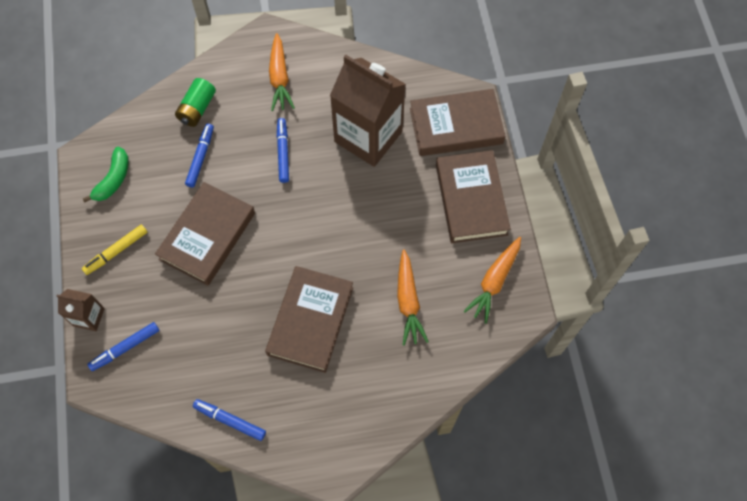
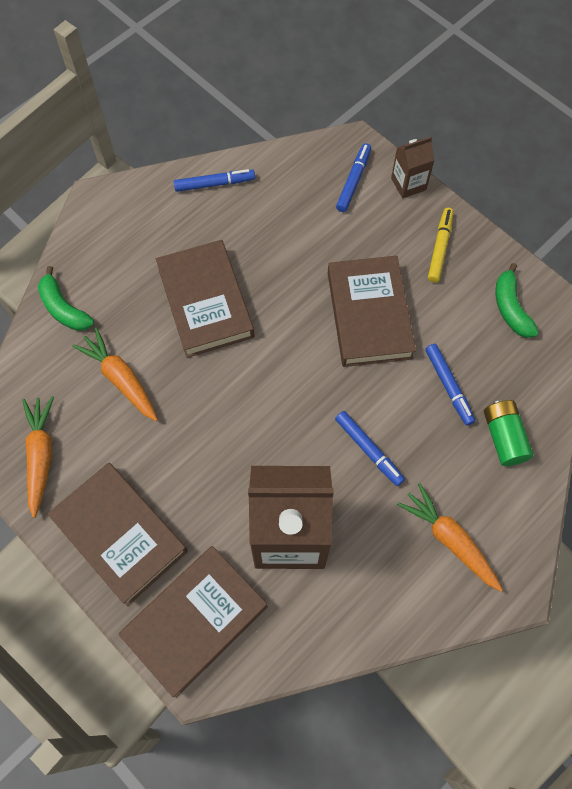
camera: 145 degrees right, 0 degrees up
none -> green banana [38,266,94,331]

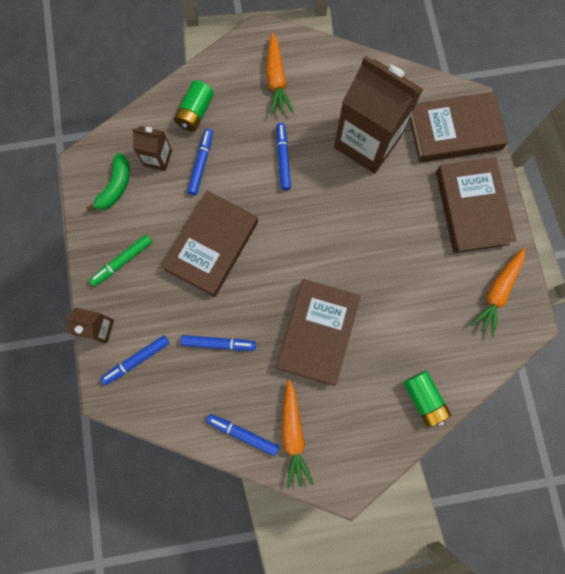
camera: 145 degrees left, 10 degrees up
green banana [38,266,94,331] -> green battery [403,371,451,427]
orange carrot [72,328,158,421] -> orange carrot moved to [282,380,314,489]
yellow marker [428,208,454,283] -> green marker [89,235,152,286]
none -> brown carton [132,126,172,171]
none -> blue marker [181,335,256,351]

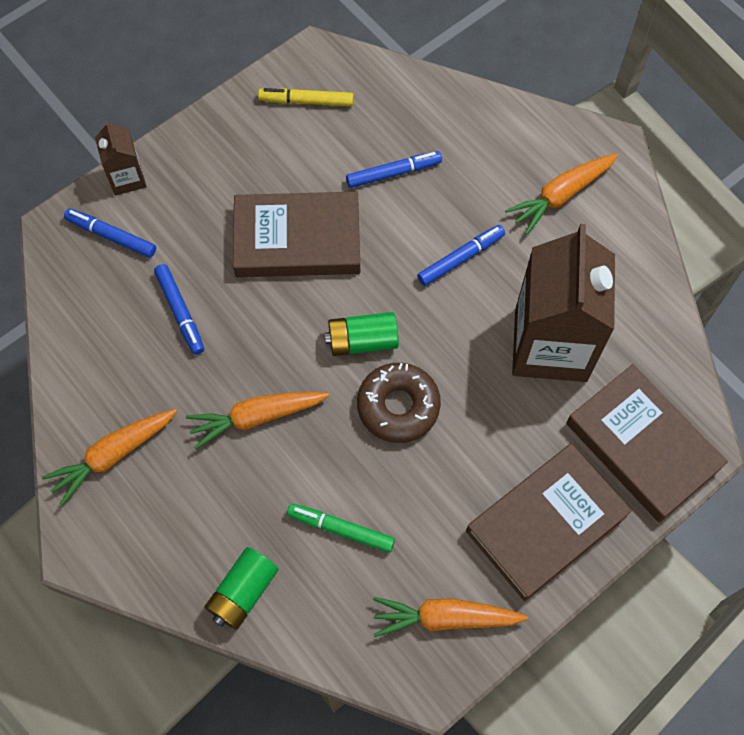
camera: 60 degrees right, 10 degrees down
green banana [86,153,130,212] -> yellow marker [258,88,354,106]
green marker [89,235,152,286] -> green marker moved to [287,503,395,553]
brown carton [132,126,172,171] -> none
green battery [174,80,214,132] -> green battery moved to [325,312,399,356]
blue marker [206,414,279,456] -> none
brown book [276,279,361,386] -> orange carrot [186,392,330,449]
none -> brown donut [357,363,441,443]

